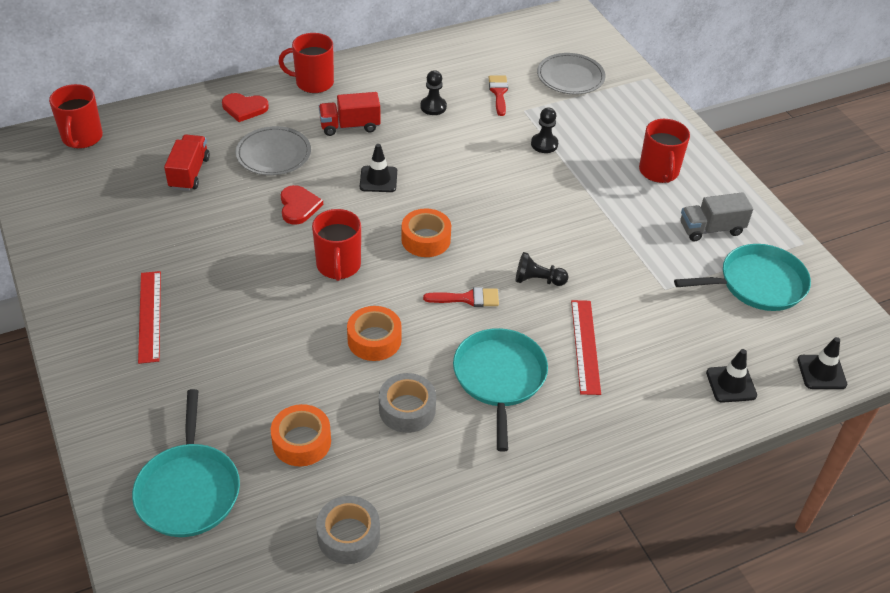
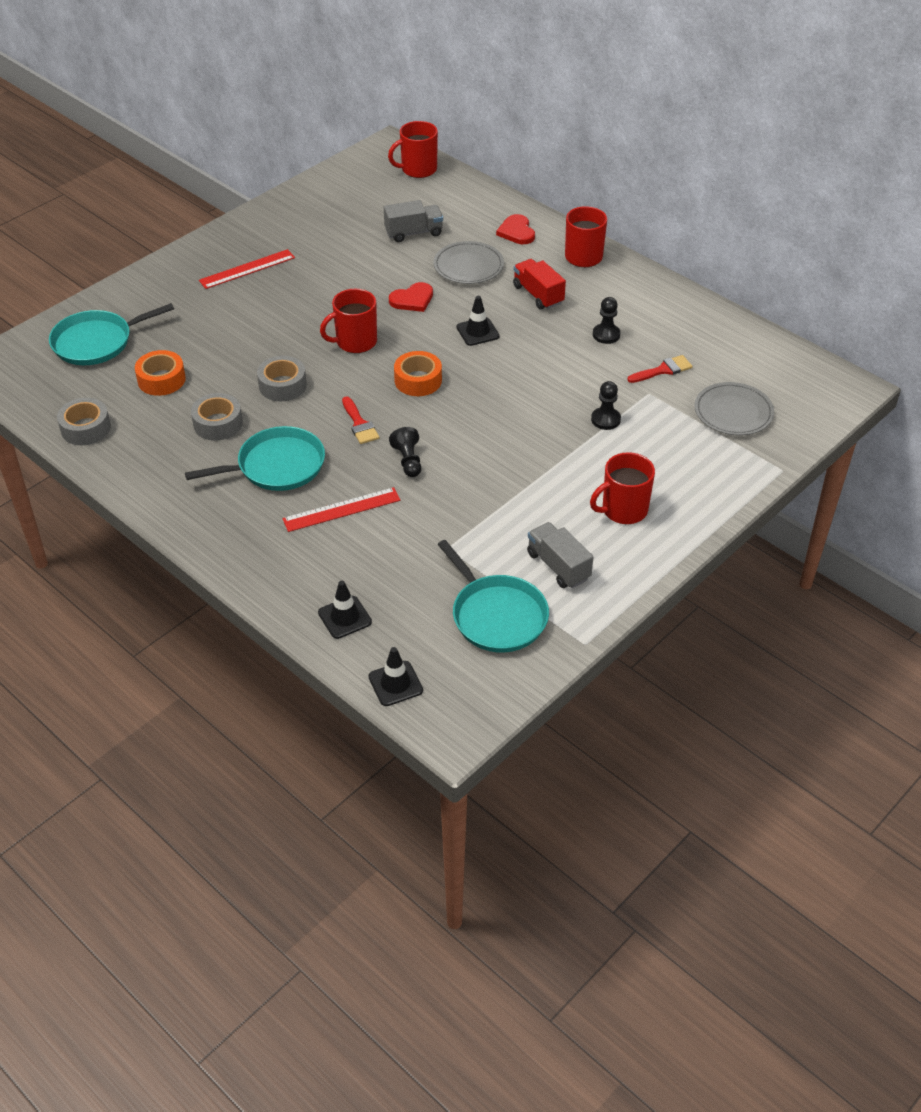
camera: 70 degrees right, 0 degrees up
red truck [164,134,210,191] -> grey truck [384,200,443,242]
orange tape [347,306,402,361] -> grey tape [257,356,307,401]

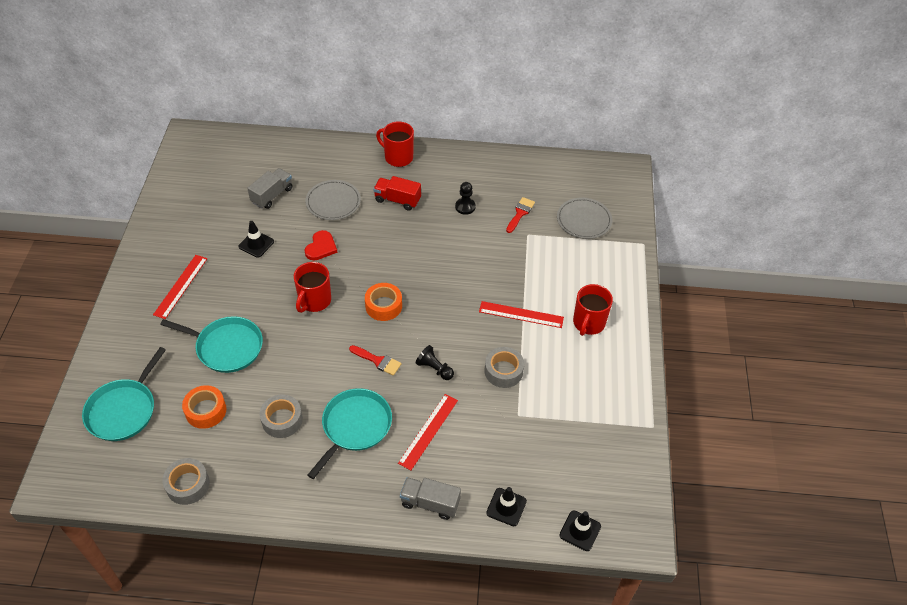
camera: 40 degrees left, 5 degrees up
grey tape [257,356,307,401] -> grey tape moved to [485,347,524,388]
red mug [388,121,438,178] -> none
turquoise pan [437,540,549,652] -> turquoise pan moved to [160,316,263,373]
black traffic cone [456,296,500,346] -> black traffic cone moved to [238,221,274,258]
red heart [496,214,535,244] -> none
grey truck [527,522,593,588] -> grey truck moved to [400,477,461,520]
black pawn [591,381,621,430] -> none
none -> red ruler [479,301,564,328]

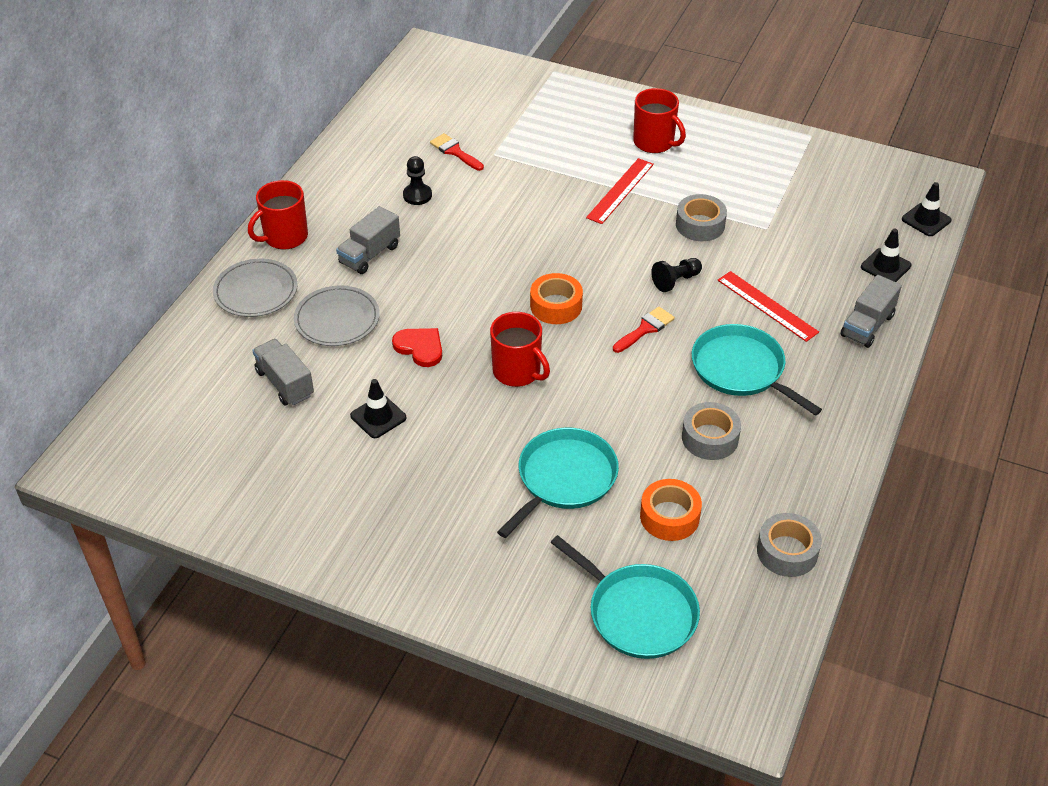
camera: 70 degrees left, 5 degrees down
red ruler [153,255,207,319] -> none
red truck [373,176,421,211] -> grey truck [336,206,400,274]
grey plate [557,198,612,239] -> grey plate moved to [213,259,298,317]

